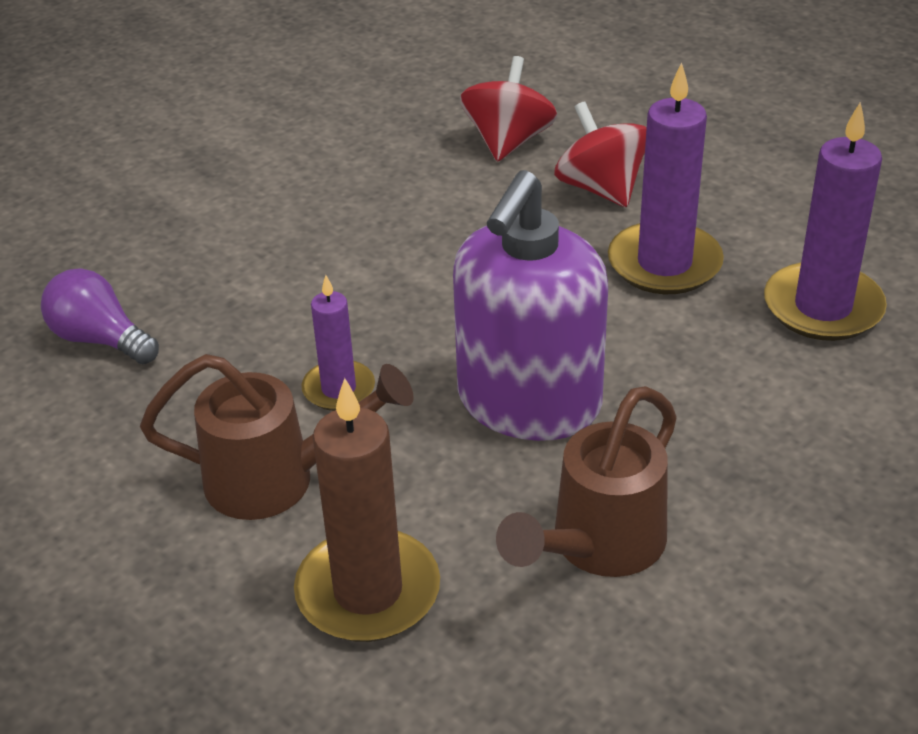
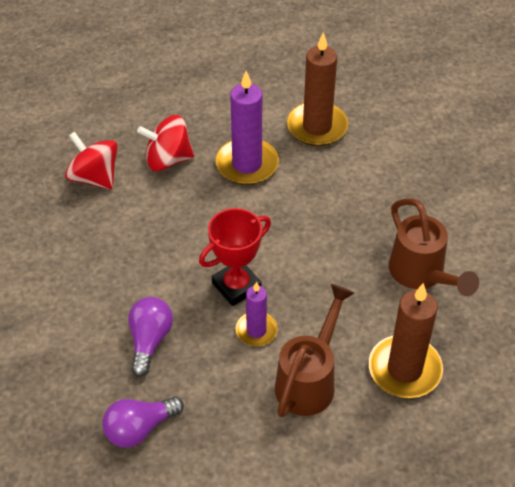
camera: 65 degrees left, 10 degrees up
purple soap dispenser [453,170,608,441] -> none
purple candle [764,102,887,341] -> brown candle [287,33,348,146]
none -> purple light bulb [128,297,173,377]
none -> red trophy [199,208,271,306]

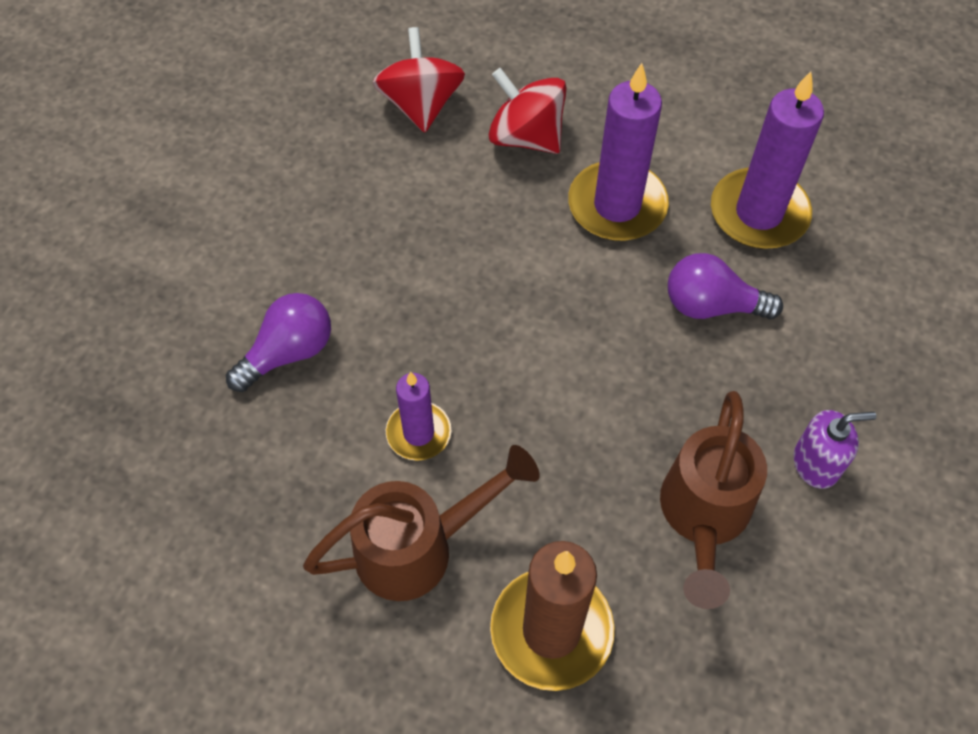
camera: 40 degrees right, 10 degrees up
purple light bulb [102,396,184,448] -> purple light bulb moved to [668,253,783,319]
red trophy [199,208,271,306] -> none
brown candle [287,33,348,146] -> purple candle [711,71,824,249]
none -> purple soap dispenser [794,410,876,488]

